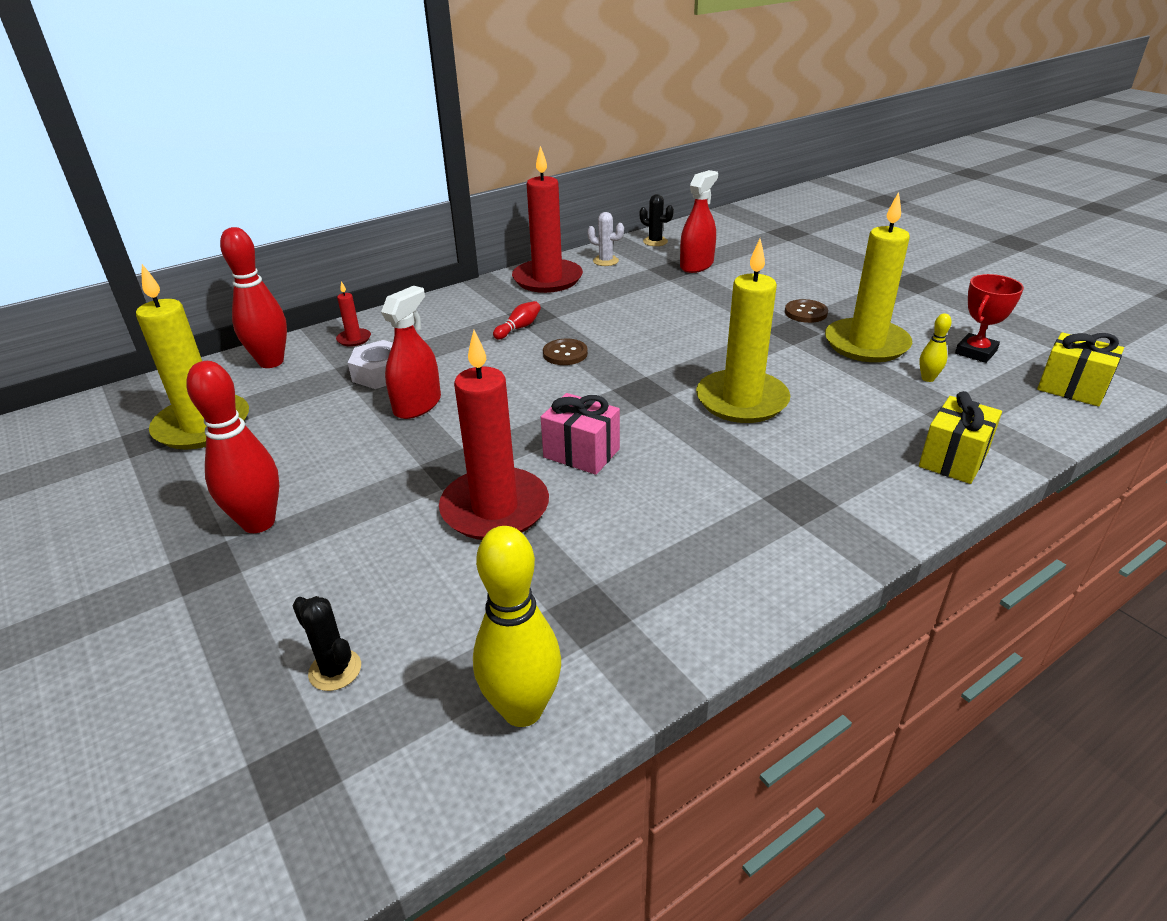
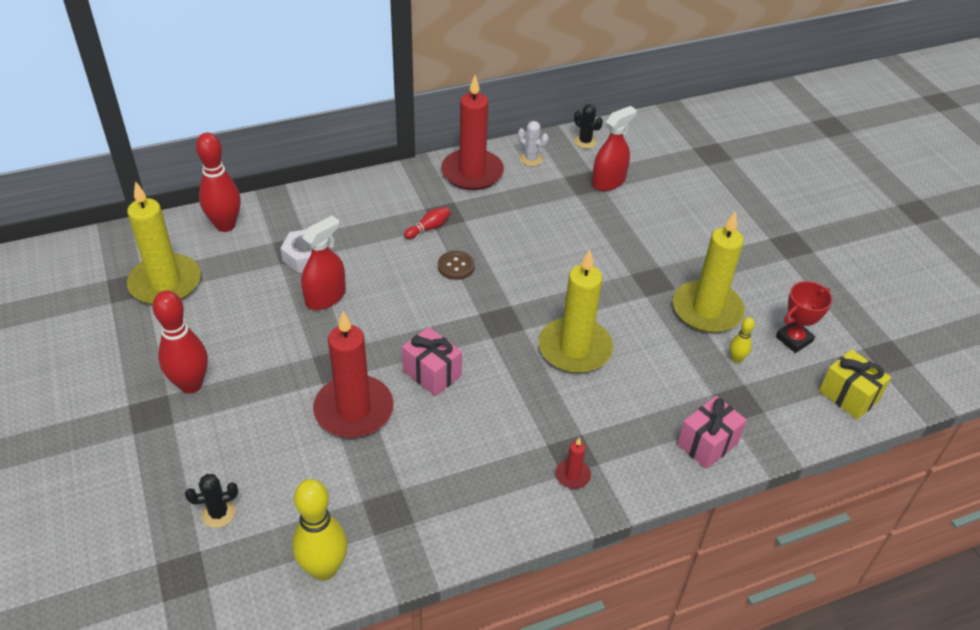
camera: 10 degrees right, 10 degrees up
black cactus [293,596,361,691] -> black cactus turned 75 degrees counterclockwise [185,474,238,528]
red candle [336,281,371,347] -> red candle moved to [555,437,591,489]
brown button [785,299,828,323] -> none
yellow gift [919,391,1002,484] -> pink gift [677,396,747,469]

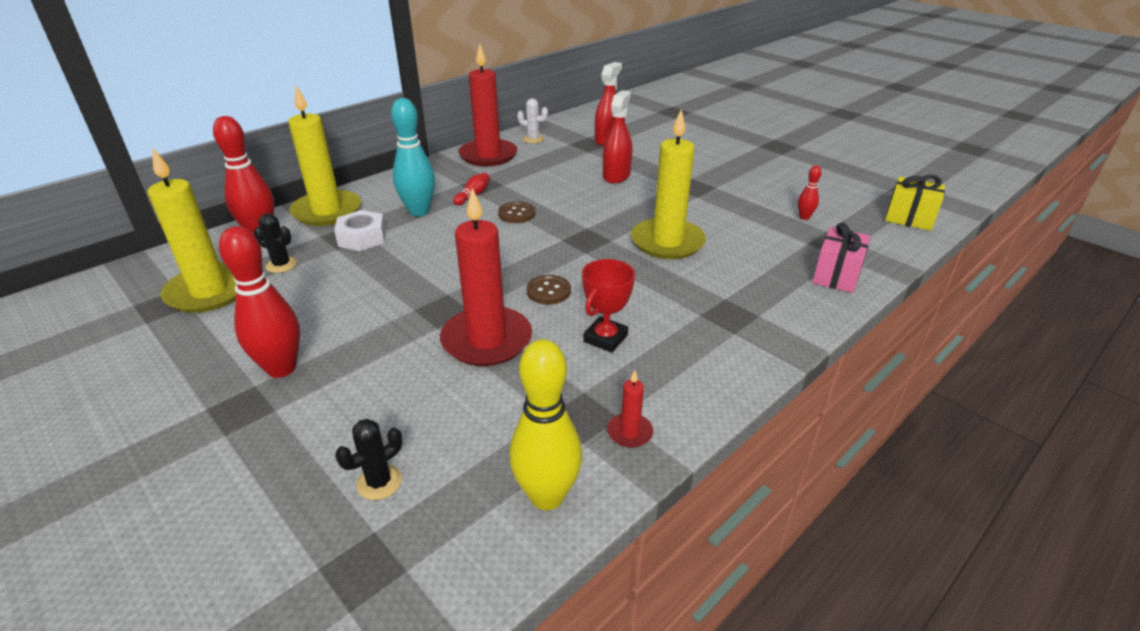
camera: 20 degrees left, 10 degrees down
red spray bottle [301,216,346,310] -> red spray bottle moved to [603,90,632,184]
pink gift [402,327,462,396] -> brown button [526,275,571,304]
red candle [555,437,591,489] -> red candle moved to [607,370,653,448]
black cactus [574,104,603,149] -> black cactus moved to [254,213,297,273]
yellow candle [673,211,745,333] -> yellow candle moved to [288,85,361,226]
yellow bowling pin [730,317,755,363] -> red bowling pin [798,165,822,220]
red trophy [776,281,833,353] -> red trophy moved to [582,259,635,353]
none -> turquoise bowling pin [391,98,435,216]

